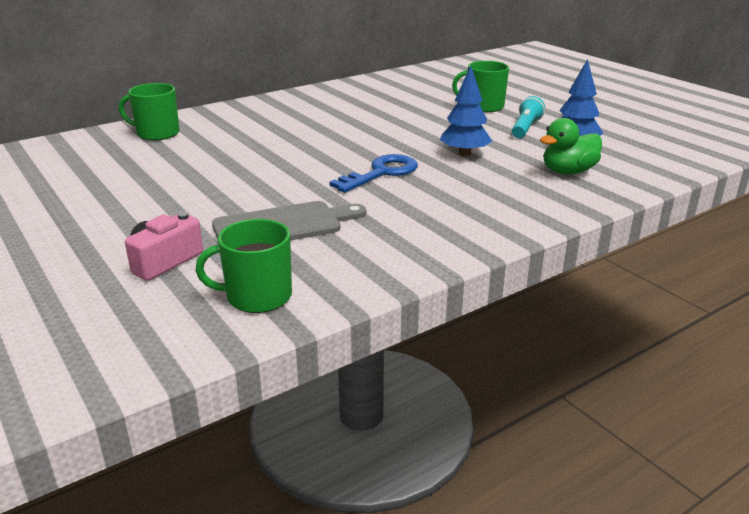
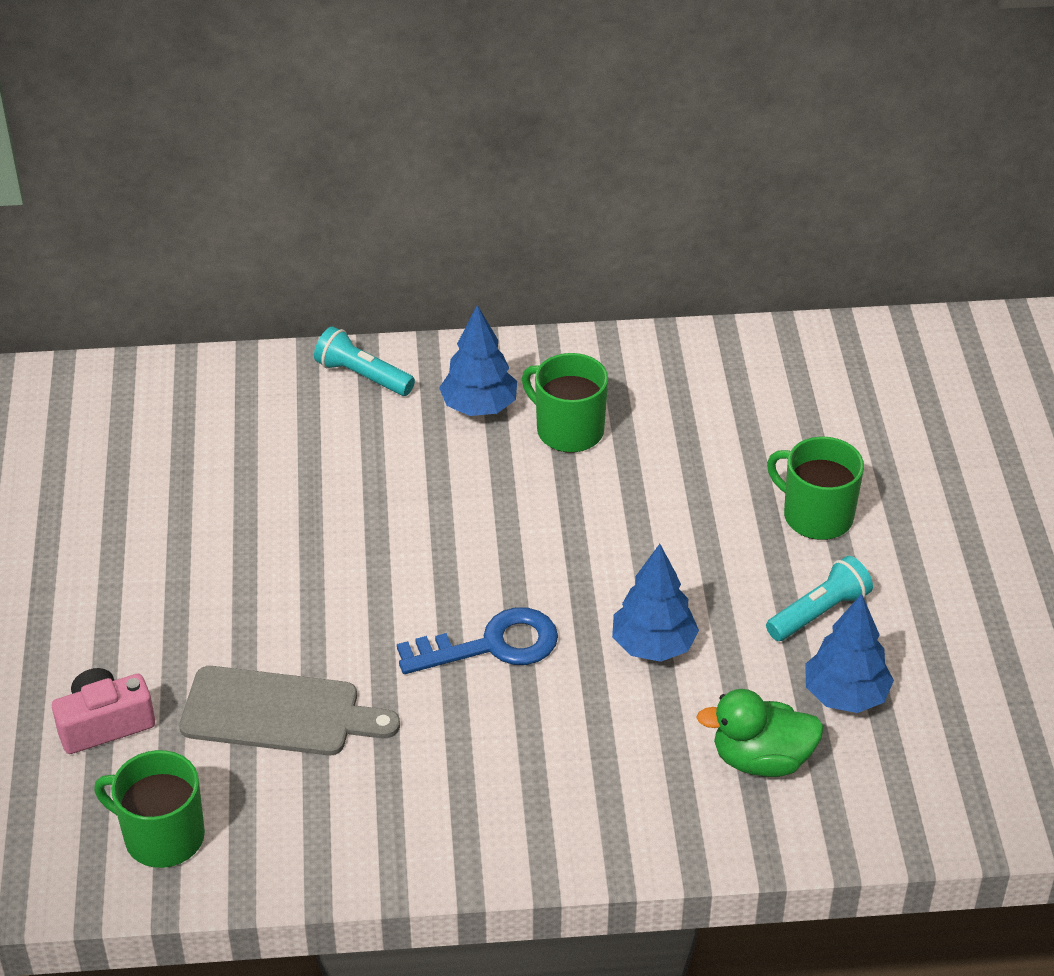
camera: 30 degrees right, 15 degrees up
green mug [119,83,180,140] -> green mug moved to [522,353,608,453]
none -> turquoise flashlight [314,326,415,396]
none -> blue tree [439,305,517,416]

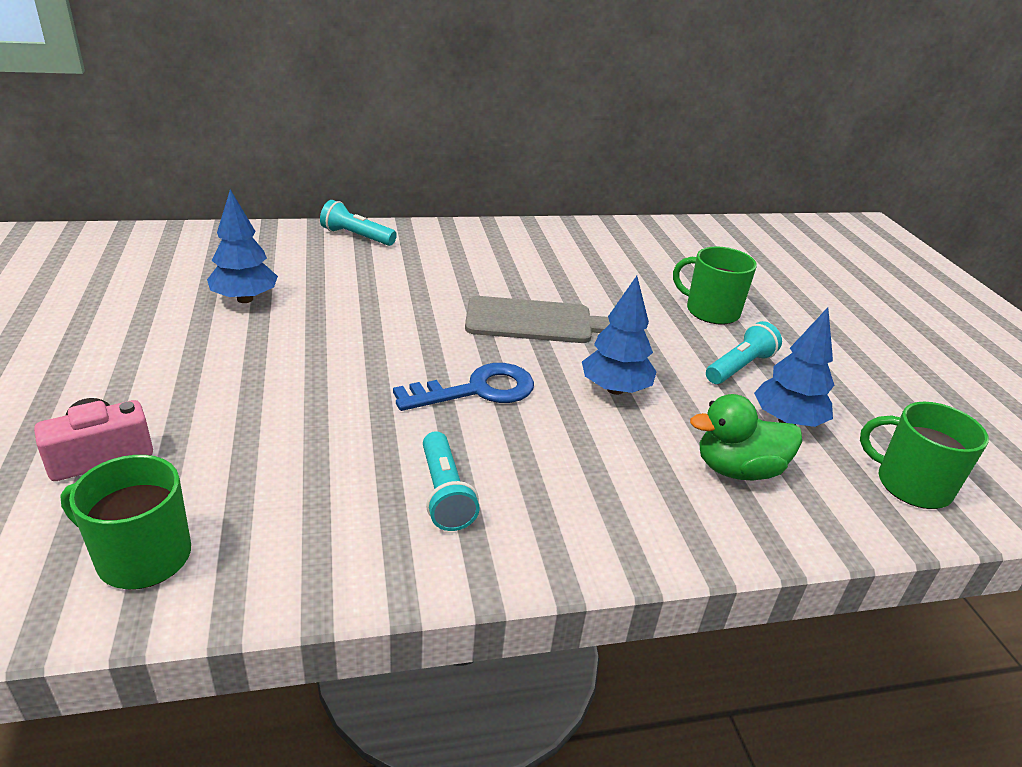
camera: 10 degrees left, 10 degrees down
grey cutting board [179,666,400,755] -> grey cutting board moved to [465,296,610,343]
blue tree [439,305,517,416] -> blue tree moved to [207,190,278,303]
green mug [522,353,608,453] -> green mug moved to [860,402,989,509]
none -> turquoise flashlight [423,431,480,531]

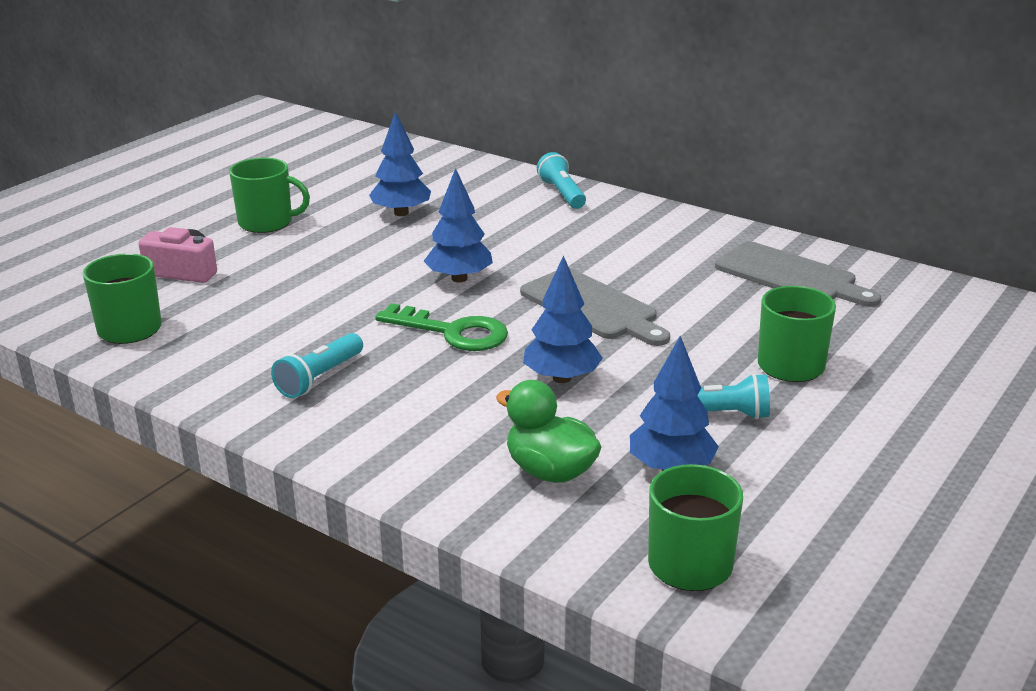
camera: 50 degrees right, 5 degrees down
blue key [393,363,534,411] -> green key [375,303,508,351]
none -> green mug [229,158,310,233]
none -> blue tree [424,168,493,282]
none -> grey cutting board [715,241,881,307]

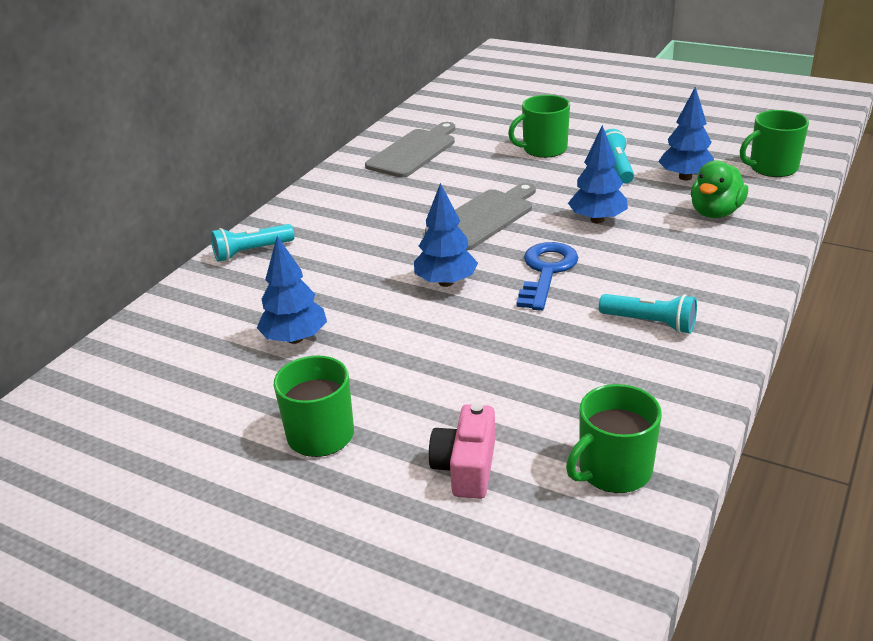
camera: 95 degrees left, 5 degrees up
green key [375,303,508,351] -> blue key [516,242,578,311]

